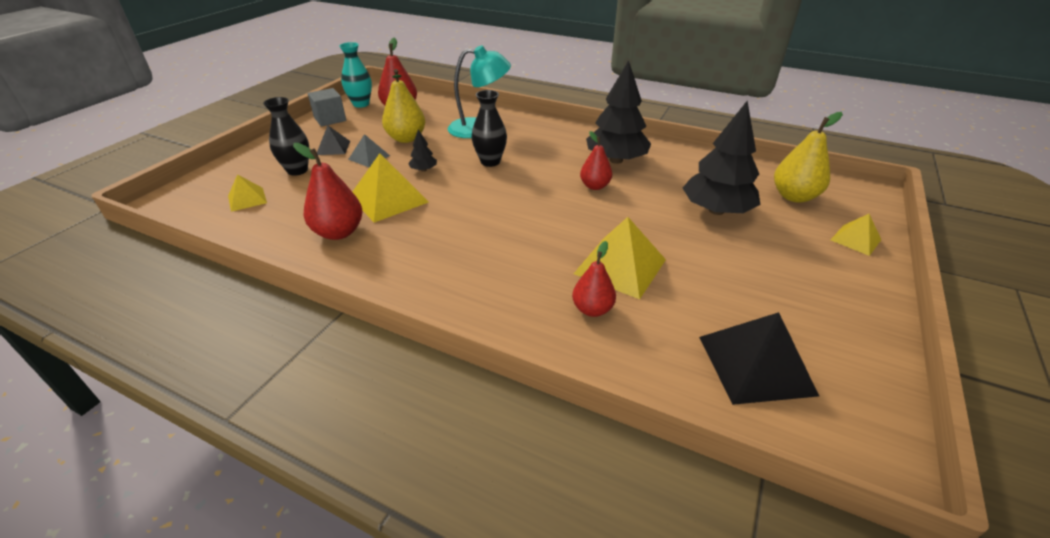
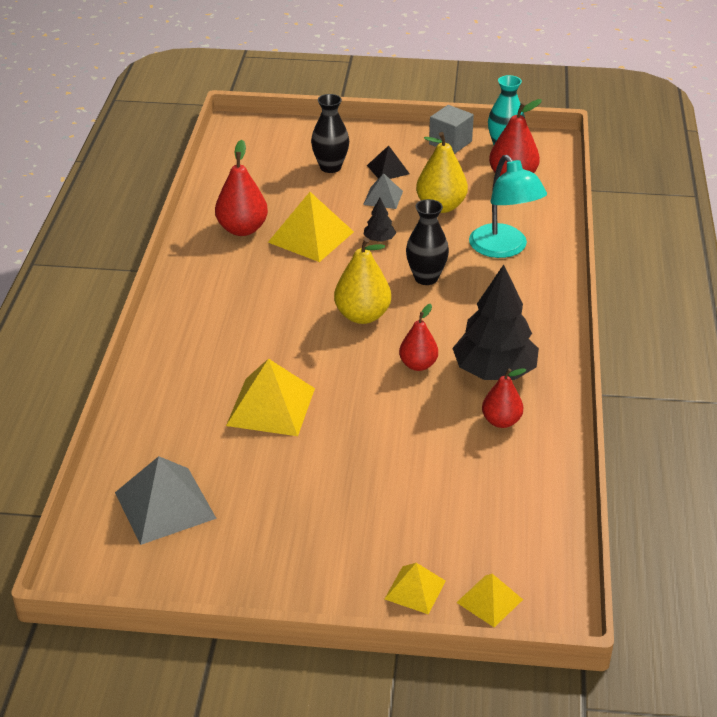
camera: 70 degrees right, 0 degrees up
yellow pyramid [228,174,267,212] -> yellow pyramid moved to [456,574,523,628]
red pear [572,241,616,317] -> red pear moved to [482,368,526,428]
black tree [683,101,761,215] -> none
black pyramid [699,312,819,405] -> grey pyramid [115,456,217,545]
yellow pear [774,112,843,203] -> yellow pear moved to [334,238,391,324]

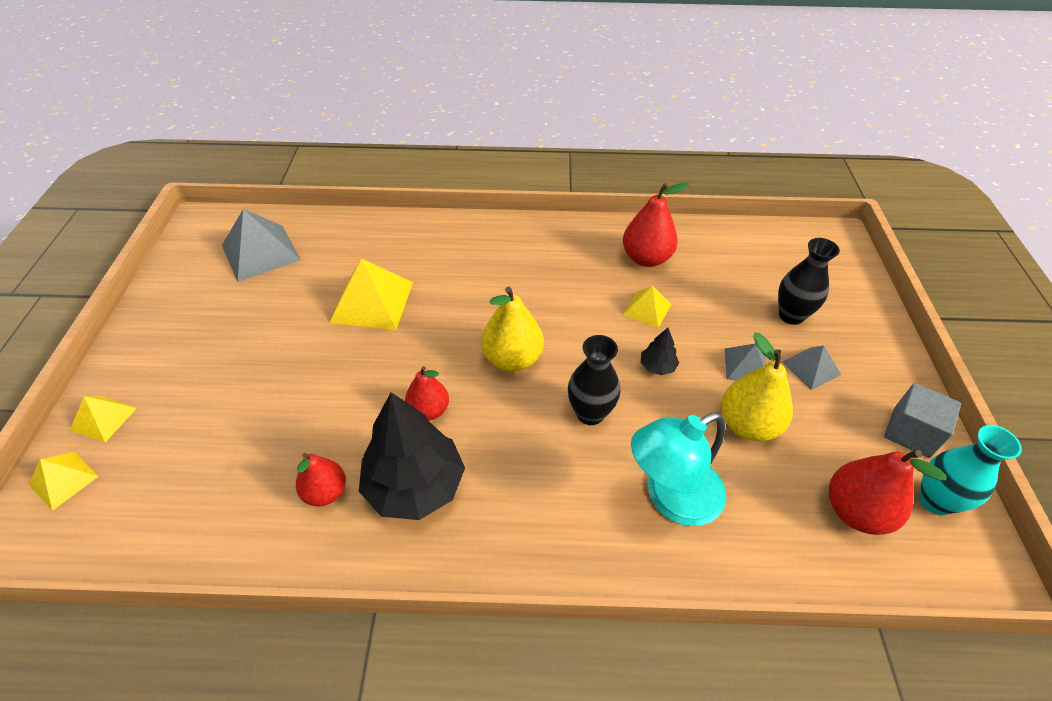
camera: 85 degrees right, 10 degrees up
yellow pyramid [268,192,354,262] -> yellow pyramid [623,286,671,328], size x0.56
black pyramid [367,145,410,179] -> grey pyramid [782,345,841,390]

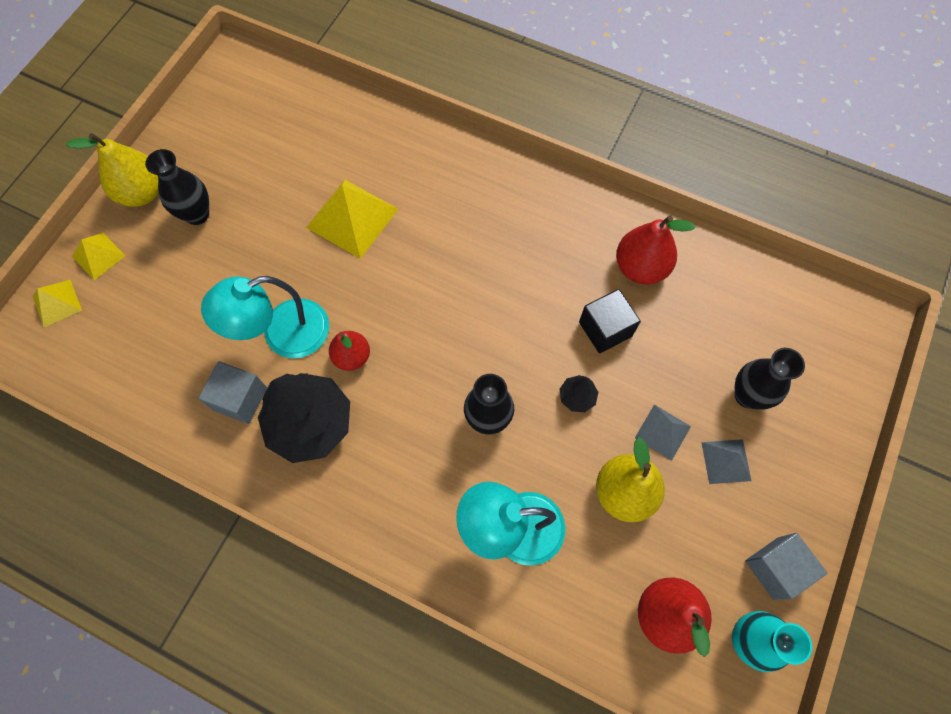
camera: 25 degrees right, 20 degrees up
grey pyramid [222,209,301,282] -> none
red pear [296,453,346,507] -> grey cube [198,361,267,424]
yellow pear [481,287,544,372] -> yellow pear moved to [66,133,159,207]
yellow pyramid [623,286,671,328] -> black cube [579,289,641,354]
none -> black vase [145,149,209,225]
none -> turquoise lamp [201,276,329,358]

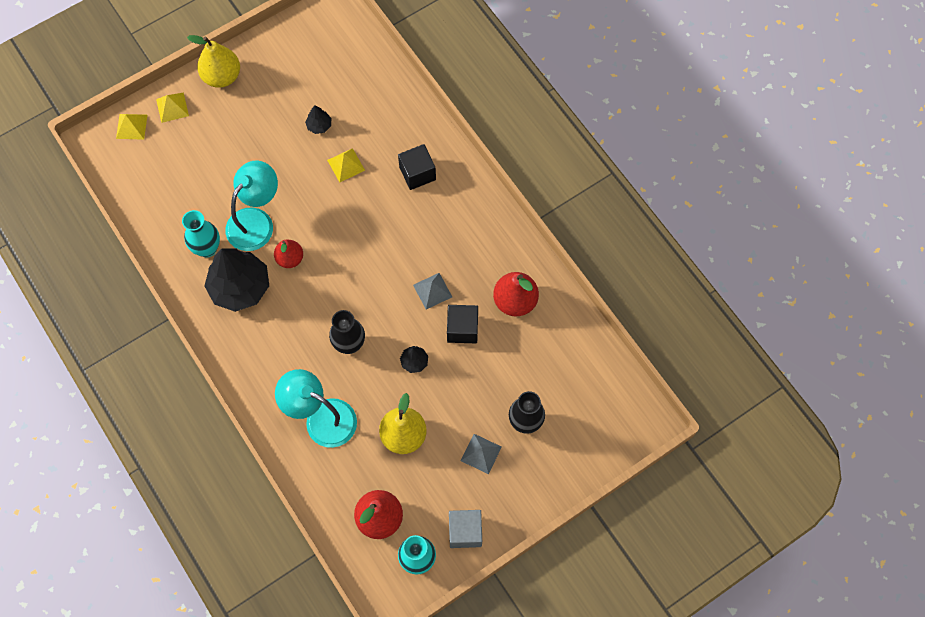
camera: 30 degrees right, 0 degrees up
black vase [145,149,209,225] -> none
grey cube [198,361,267,424] -> turquoise vase [182,210,220,257]
turquoise lamp [201,276,329,358] -> turquoise lamp turned 120 degrees clockwise [225,161,278,251]
yellow pyramid [306,180,398,259] -> yellow pyramid [327,148,365,182], size x0.56
grey pyramid [635,405,691,461] -> grey pyramid moved to [413,273,452,309]
none -> black tree [305,106,332,134]
none -> black cube [398,144,436,190]

